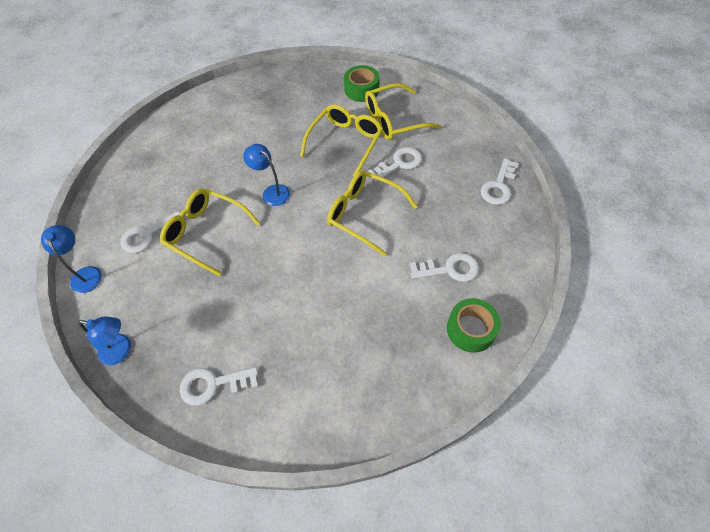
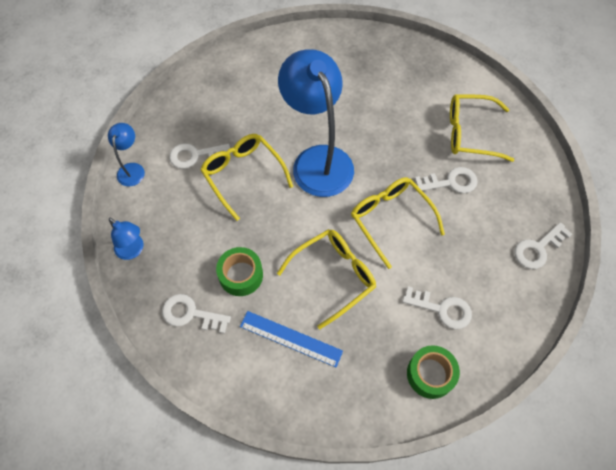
camera: 25 degrees right, 5 degrees up
blue lamp [243,144,290,206] -> blue lamp [278,49,354,197], size x2.21
yellow glasses [300,104,383,176] -> yellow glasses moved to [277,229,376,329]
green tape [344,65,380,102] -> green tape moved to [216,247,263,296]
none -> blue ruler [240,311,343,368]

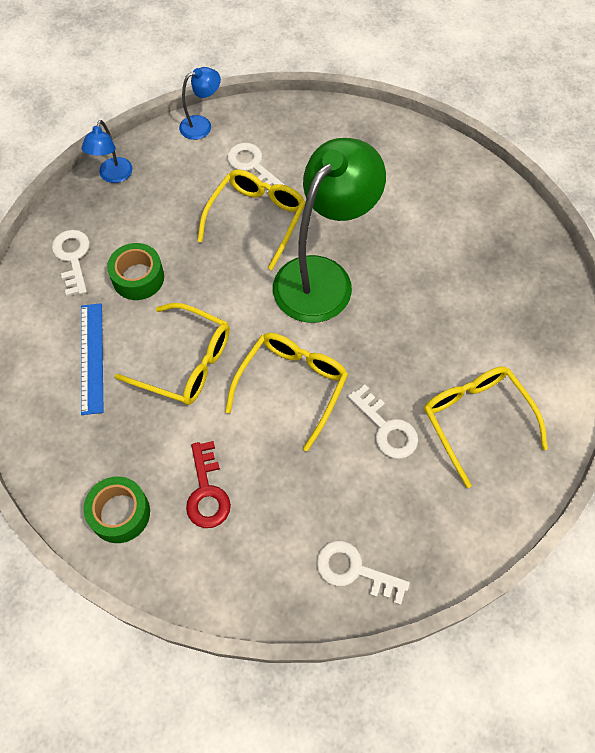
camera: 60 degrees right, 0 degrees up
blue lamp [278,49,354,197] -> green lamp [273,138,386,323]
white key [402,286,472,329] -> red key [186,441,231,528]

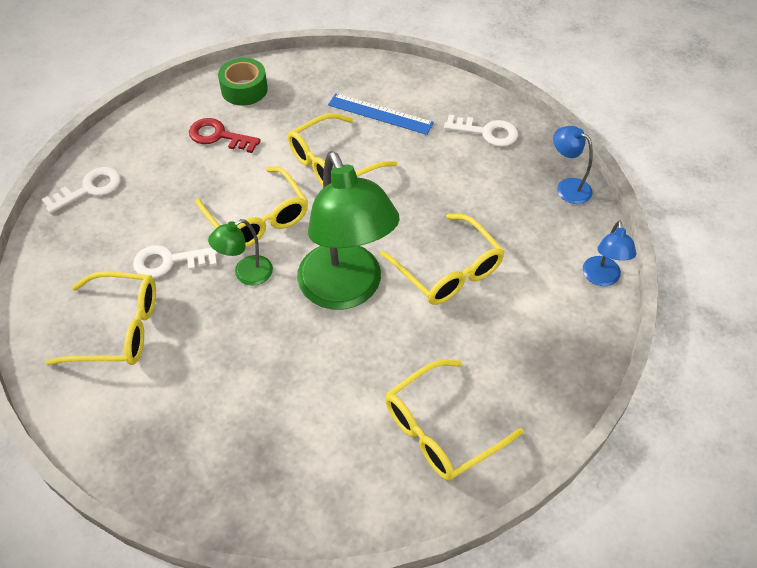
camera: 120 degrees right, 10 degrees down
green tape [107,243,164,300] -> none
white key [227,143,285,194] -> none
none -> green lamp [208,219,273,285]
none -> yellow glasses [385,359,524,481]

